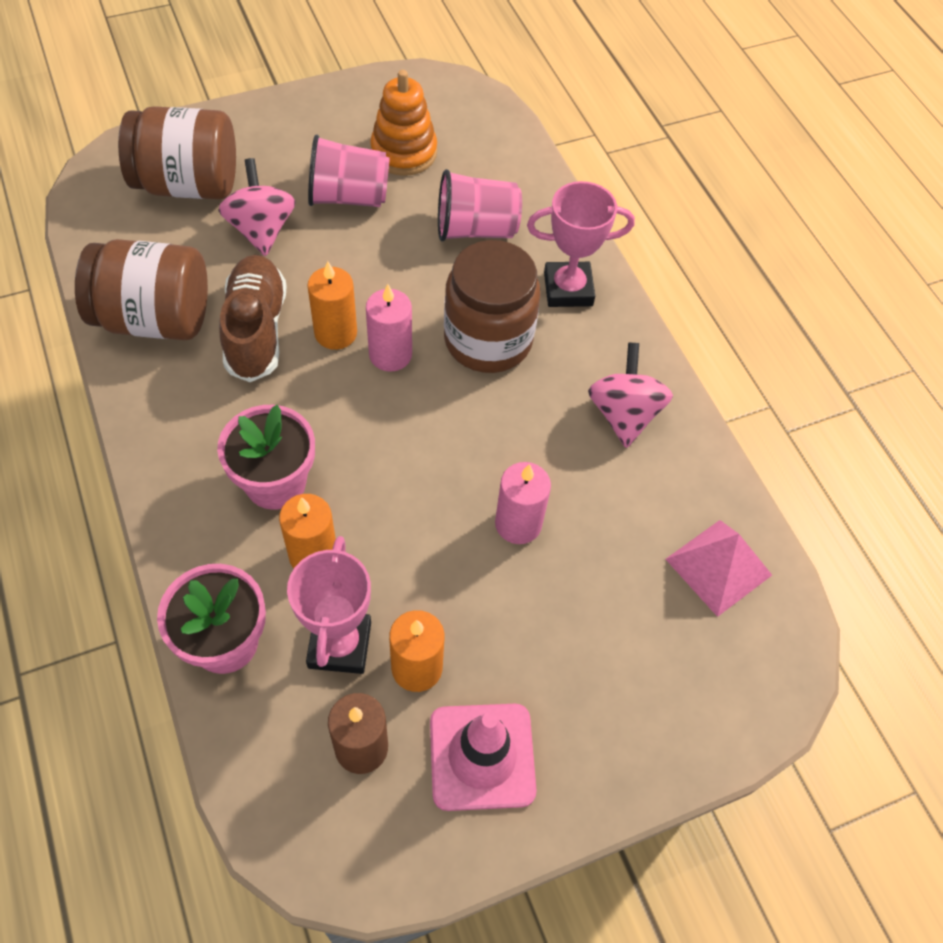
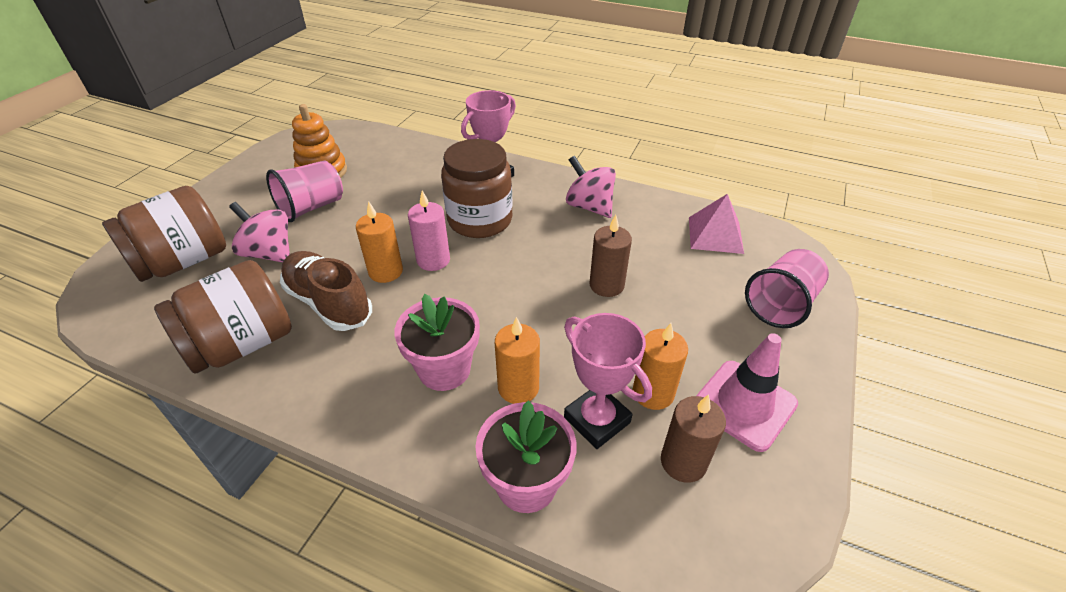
camera: 40 degrees left, 15 degrees down
pink cup [438,169,522,242] -> pink cup moved to [745,249,829,328]
pink candle [495,462,551,544] -> brown candle [589,215,632,297]

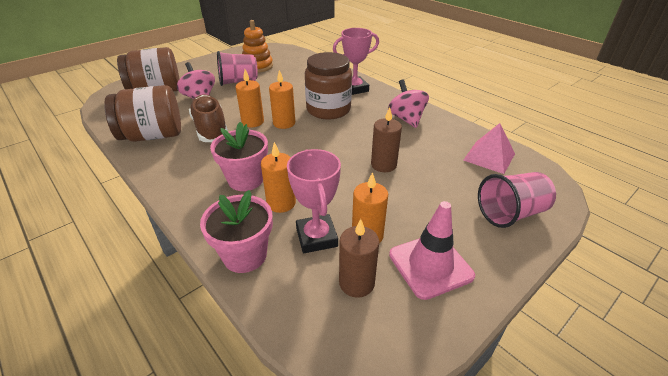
camera: 25 degrees right, 5 degrees down
pink candle [408,190,450,271] -> orange candle [269,70,295,129]

